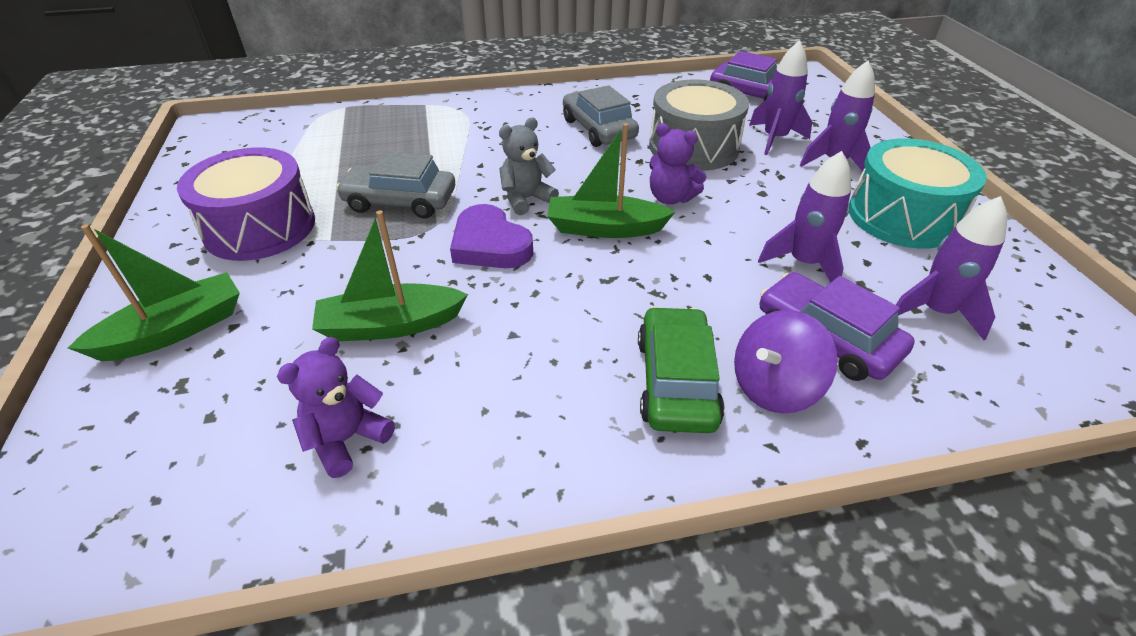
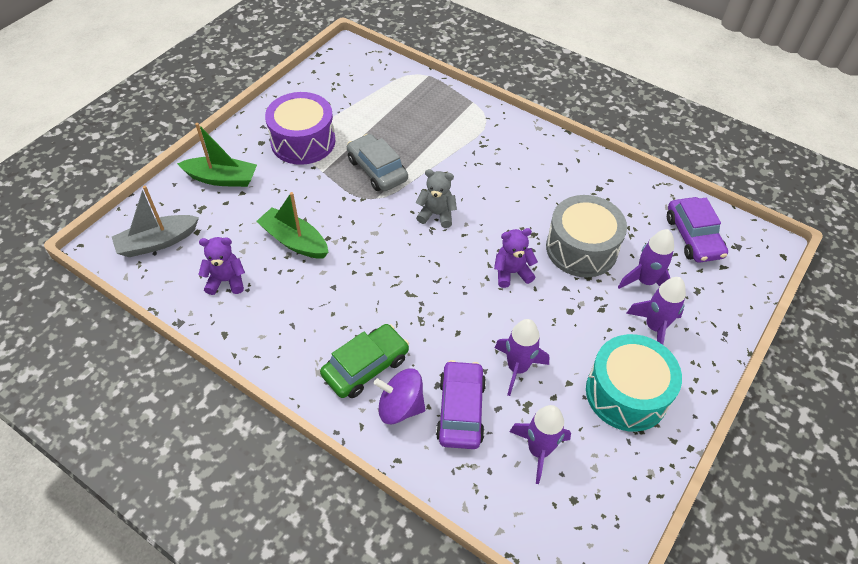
camera: 45 degrees right, 10 degrees up
purple heart [450,204,533,268] -> none
green boat [547,123,675,238] -> none
grey car [563,85,639,147] -> none
purple teddy bear [649,123,706,204] -> purple teddy bear turned 90 degrees clockwise [494,228,538,288]
none -> grey boat [112,186,199,257]

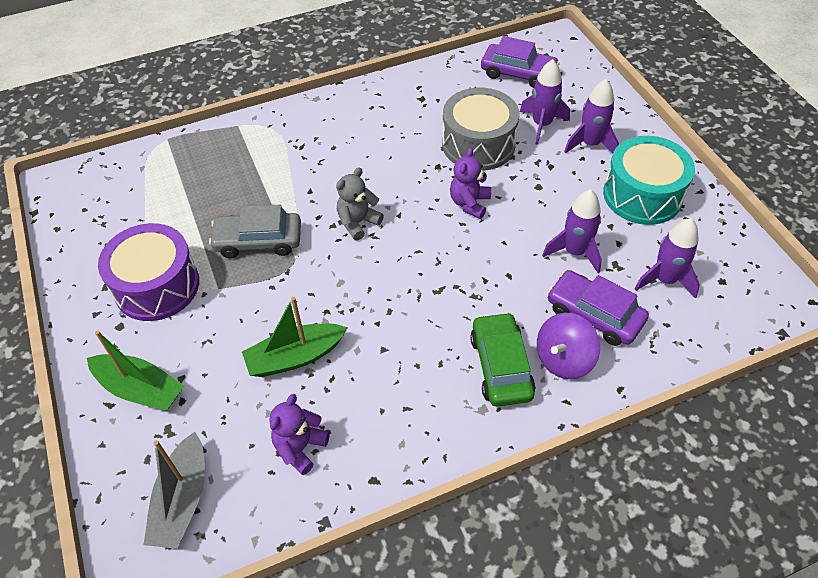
camera: 55 degrees left, 0 degrees up
green boat [177,123,257,187] -> green boat turned 75 degrees clockwise [87,330,184,411]

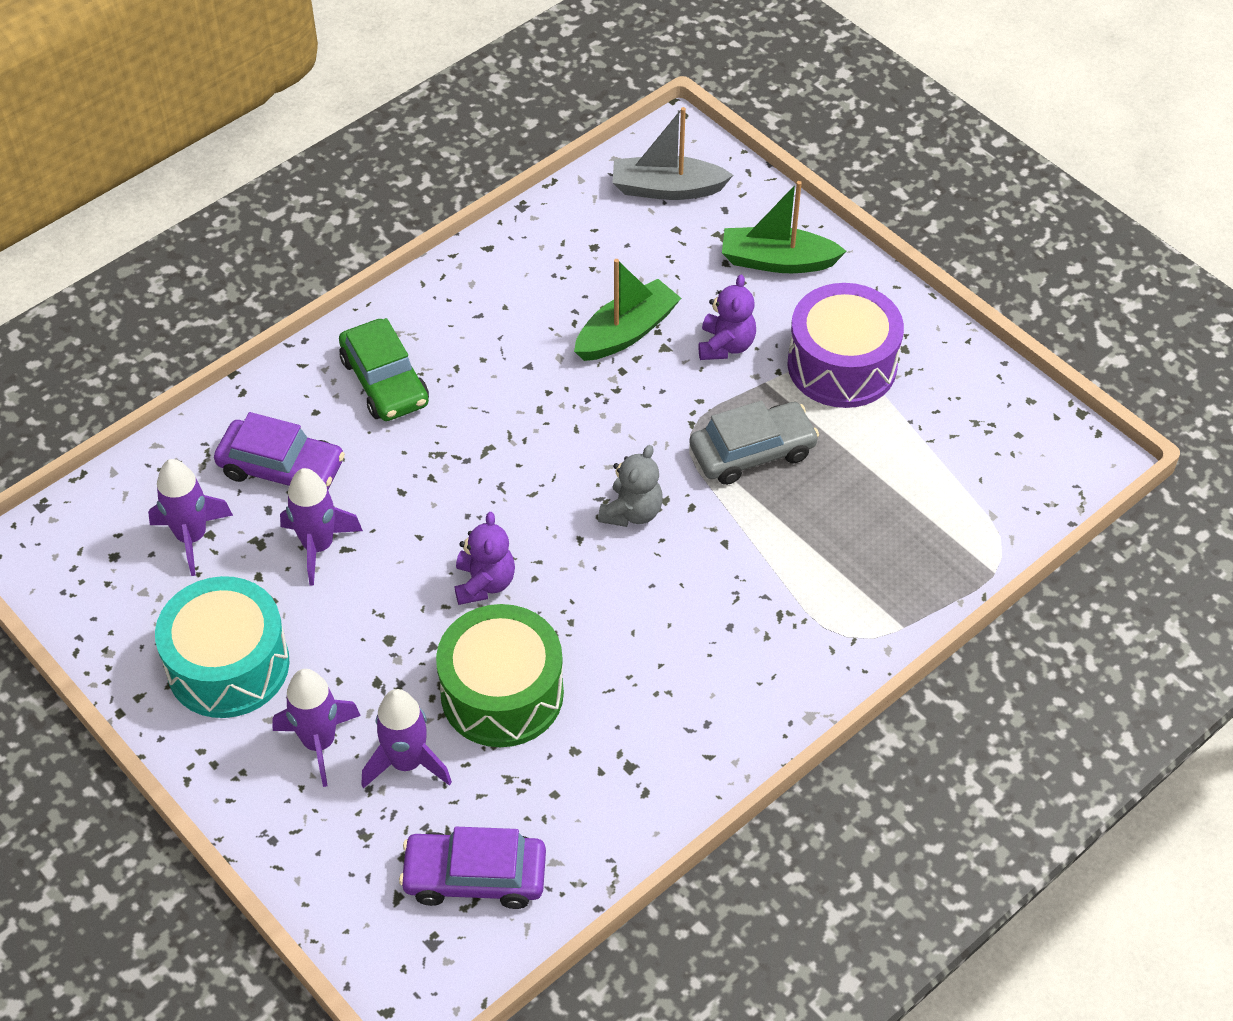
camera: 160 degrees right, 0 degrees up
grey boat [144,432,205,549] -> grey boat turned 75 degrees counterclockwise [613,107,733,200]
purple teddy bear [269,394,330,475] -> purple teddy bear moved to [698,274,756,360]
grey drum [442,88,520,171] -> green drum [436,604,564,747]
purple spinning top [537,313,600,379] -> none

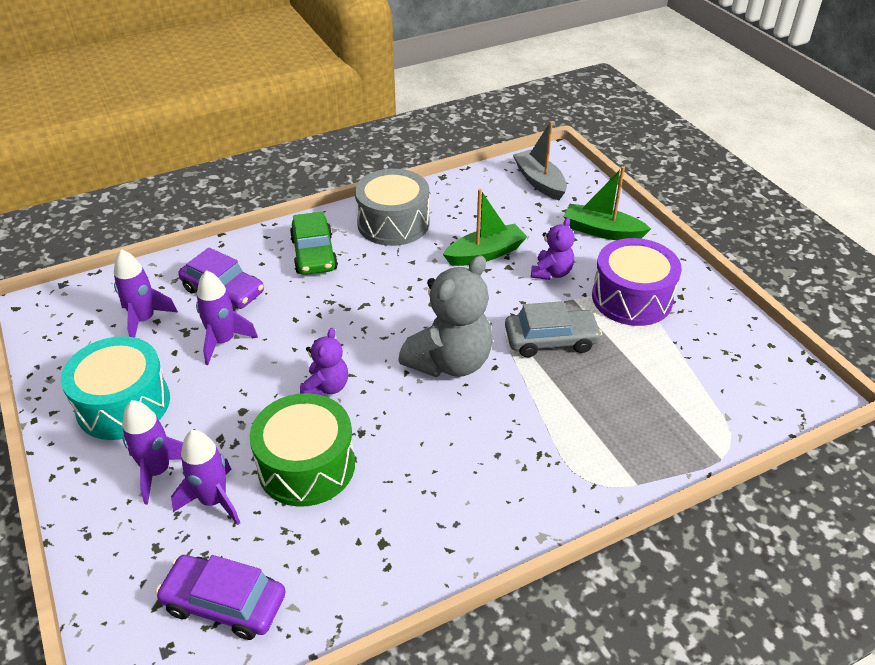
camera: 15 degrees right, 10 degrees down
grey teddy bear [598,445,663,527] -> grey teddy bear [398,255,493,377], size x1.84
grey boat [613,107,733,200] -> grey boat turned 45 degrees clockwise [513,121,567,200]
none -> grey drum [355,169,430,246]

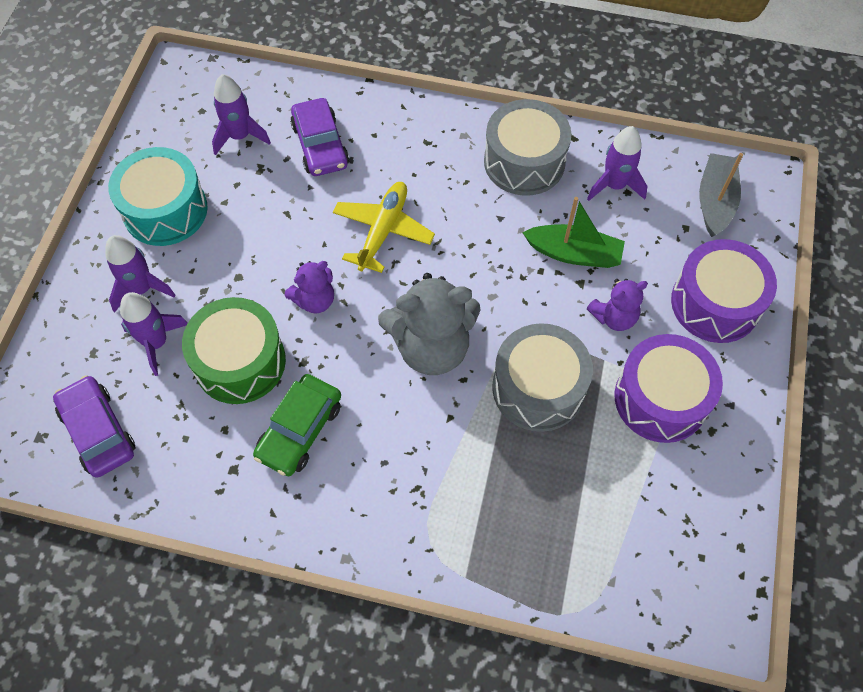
camera: 40 degrees right, 20 degrees up
purple rocket [196,270,258,365] -> purple rocket moved to [587,126,648,201]
green car [290,212,338,275] -> green car moved to [253,374,341,476]
grey car [505,301,602,357] -> grey drum [492,323,593,432]
green boat [563,166,651,240] -> purple drum [671,239,777,343]
none -> yellow plane [333,182,435,273]

